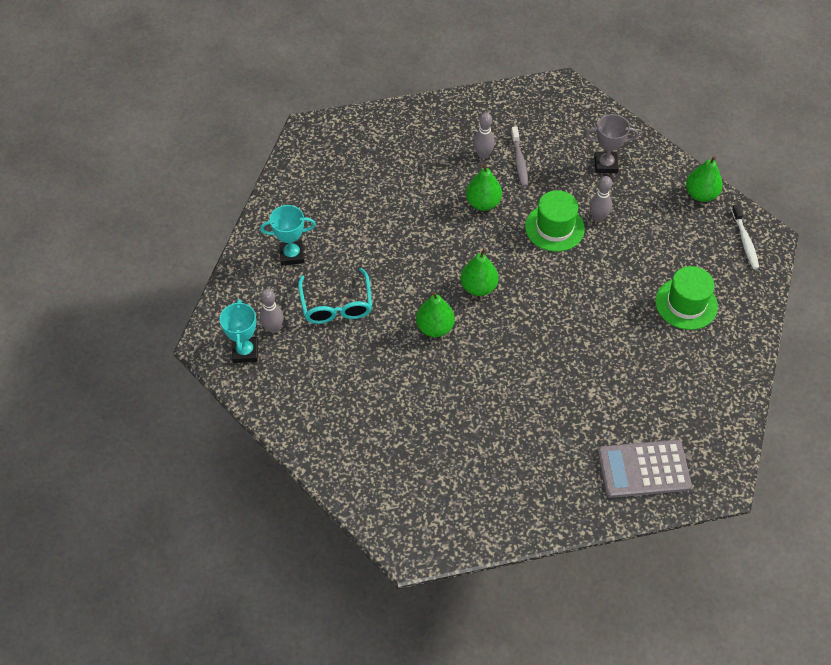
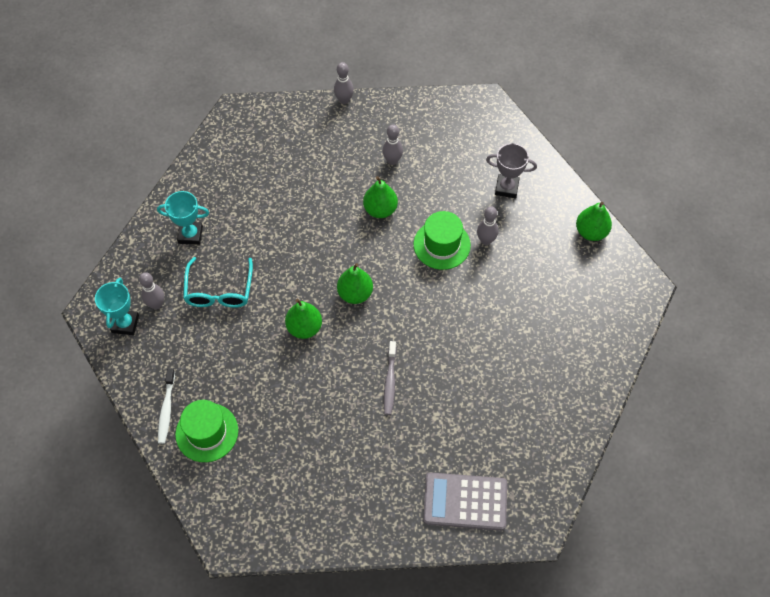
camera: 10 degrees right, 5 degrees up
grey toothbrush [511,127,528,187] -> grey toothbrush moved to [384,341,397,415]
green hat [655,266,718,330] -> green hat moved to [175,400,238,462]
white toothbrush [732,204,759,269] -> white toothbrush moved to [158,368,175,444]
none -> grey bowling pin [334,62,354,104]

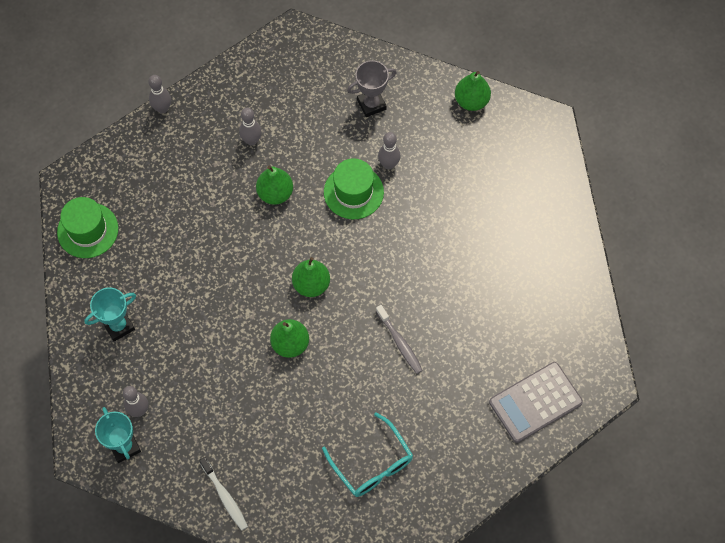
camera: 35 degrees left, 5 degrees up
green hat [175,400,238,462] -> green hat moved to [57,197,118,258]
turquoise glasses [183,257,253,308] -> turquoise glasses moved to [322,412,413,497]

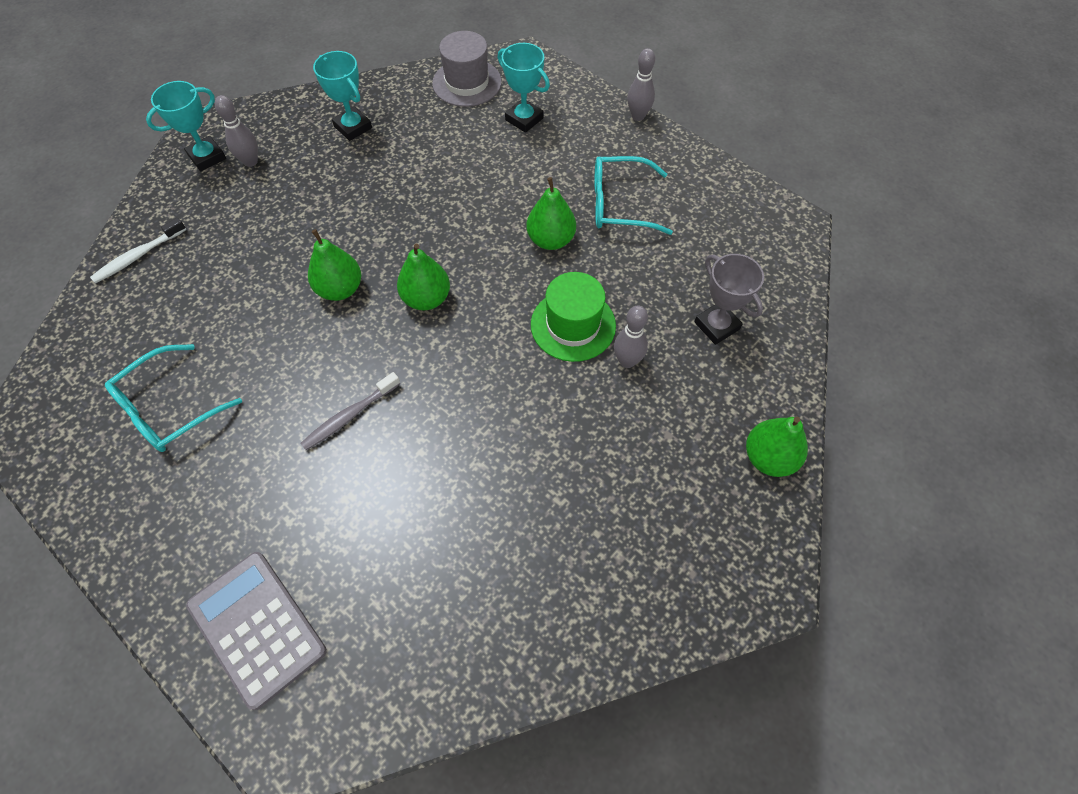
camera: 80 degrees right, 5 degrees down
green hat [57,197,118,258] -> grey hat [432,31,502,107]
grey bowling pin [239,108,262,146] -> turquoise glasses [595,156,673,235]
none -> turquoise trophy [498,43,550,133]

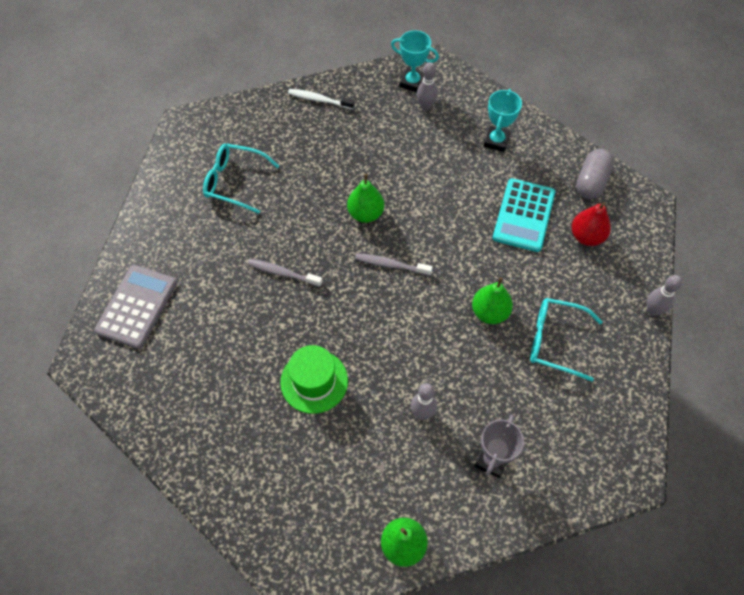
camera: 60 degrees right, 0 degrees up
green pear [397,243,450,311] -> grey toothbrush [355,253,433,276]
grey hat [432,31,502,107] -> grey capsule [576,149,614,199]
turquoise trophy [498,43,550,133] -> red pear [571,202,611,246]
green hat [531,272,616,362] -> green hat moved to [280,345,348,414]
turquoise glasses [595,156,673,235] -> turquoise glasses turned 45 degrees counterclockwise [530,298,603,381]
none -> turquoise calculator [493,178,555,252]

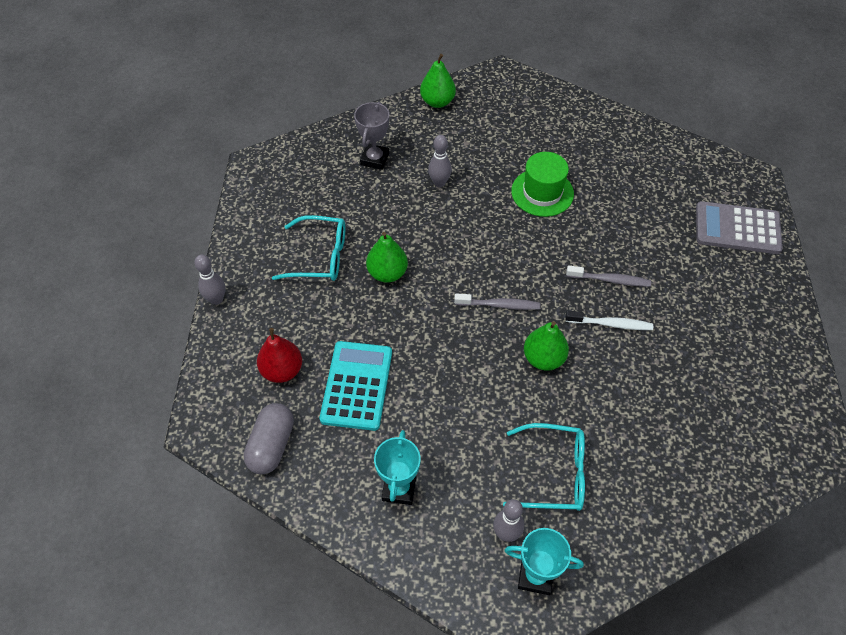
camera: 170 degrees right, 5 degrees down
grey calculator [94,265,177,349] -> grey calculator turned 90 degrees clockwise [696,201,783,254]
turquoise glasses [203,144,279,214] -> turquoise glasses moved to [503,423,585,511]
white toothbrush [288,89,355,109] -> white toothbrush moved to [565,311,653,330]

